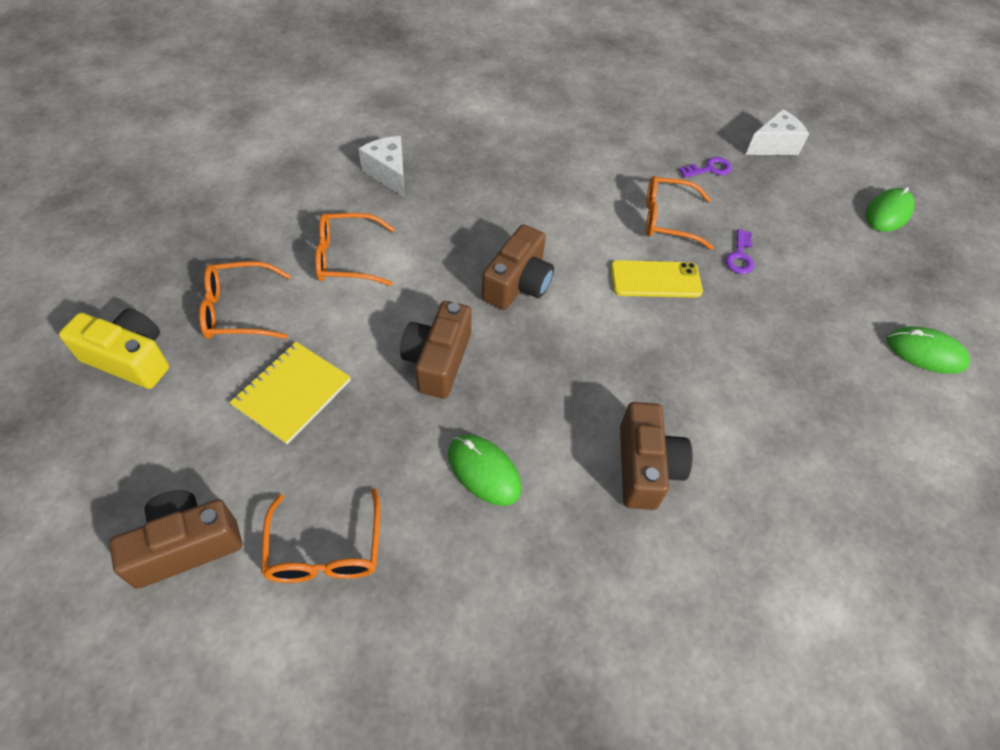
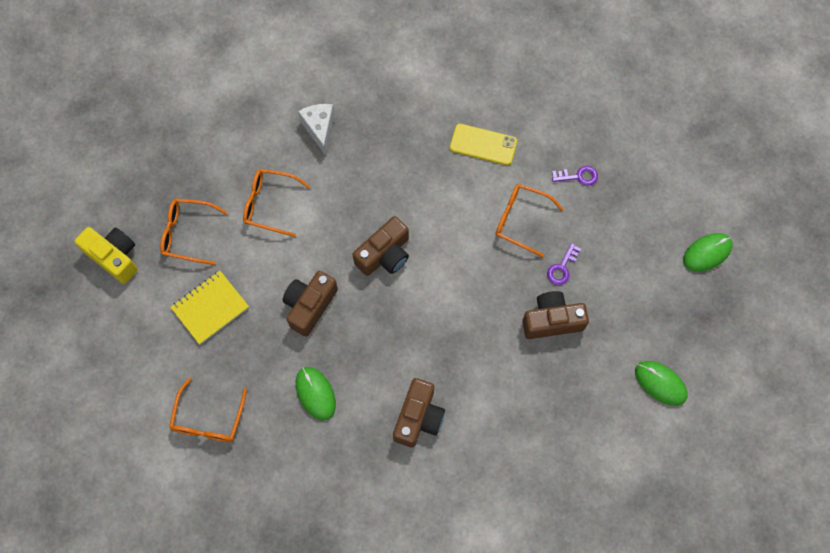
camera: 20 degrees right, 15 degrees up
brown camera [109,490,242,589] -> brown camera moved to [522,291,589,339]
yellow phone [611,260,703,298] -> yellow phone moved to [450,124,517,165]
white cheese [746,109,809,155] -> none

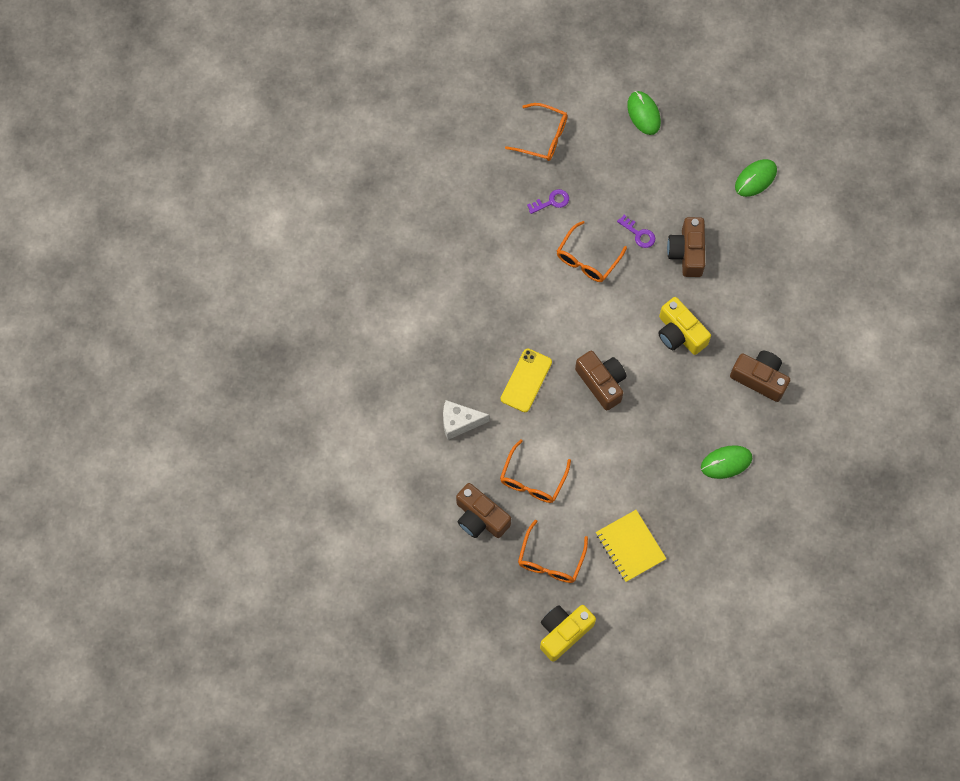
camera: 80 degrees left, 0 degrees up
orange glasses [169,378,247,442] -> orange glasses moved to [505,103,568,161]
brown camera [283,271,338,337] -> brown camera moved to [456,483,511,538]
yellow phone [450,124,517,165] -> yellow phone moved to [500,349,552,412]
purple key [552,166,598,186] -> purple key turned 60 degrees clockwise [527,189,569,214]
none -> yellow camera [658,297,711,355]

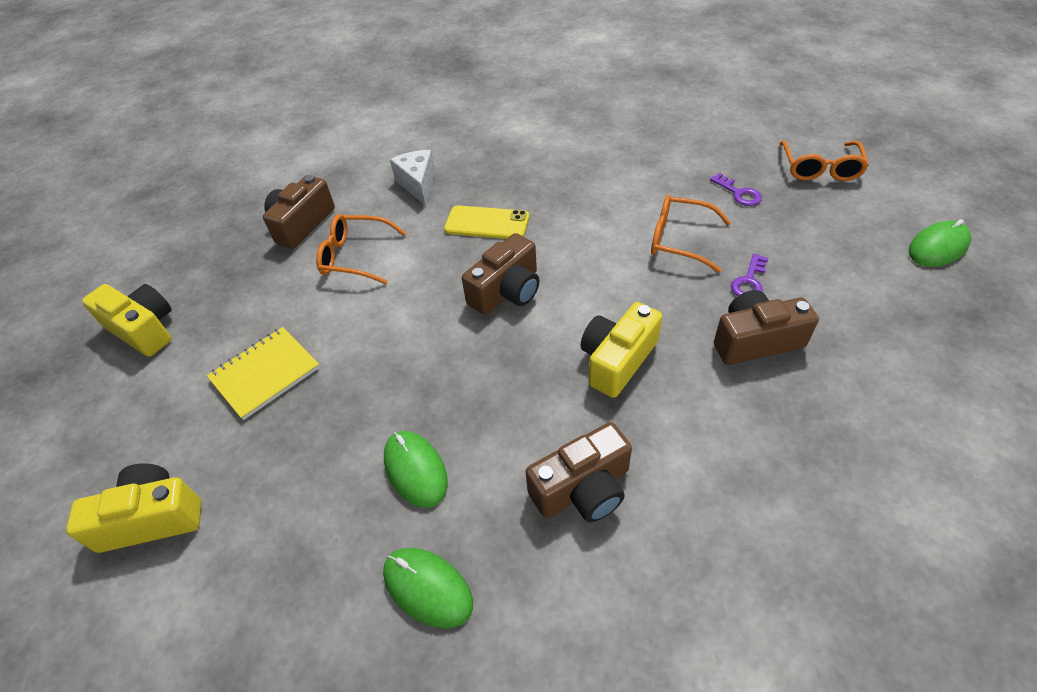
camera: 80 degrees right, 20 degrees down
orange glasses [518,519,588,583] -> none
brown camera [730,351,790,402] -> brown camera turned 45 degrees clockwise [525,422,632,523]
green mouse [735,159,777,197] -> green mouse moved to [383,548,473,628]
none -> yellow camera [66,463,202,553]

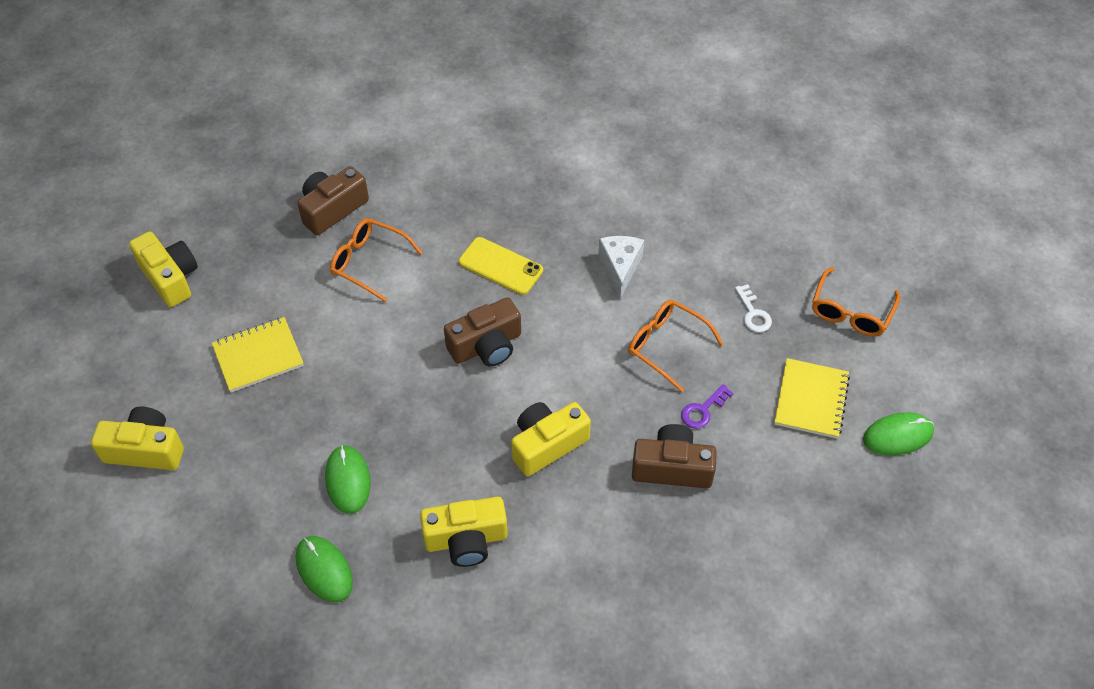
camera: 15 degrees right, 5 degrees up
white cheese [390,150,435,206] -> white cheese moved to [598,236,644,299]
brown camera [525,422,632,523] -> yellow camera [420,497,508,567]
purple key [710,173,762,206] -> white key [735,284,772,332]
none -> yellow notebook [774,358,850,439]

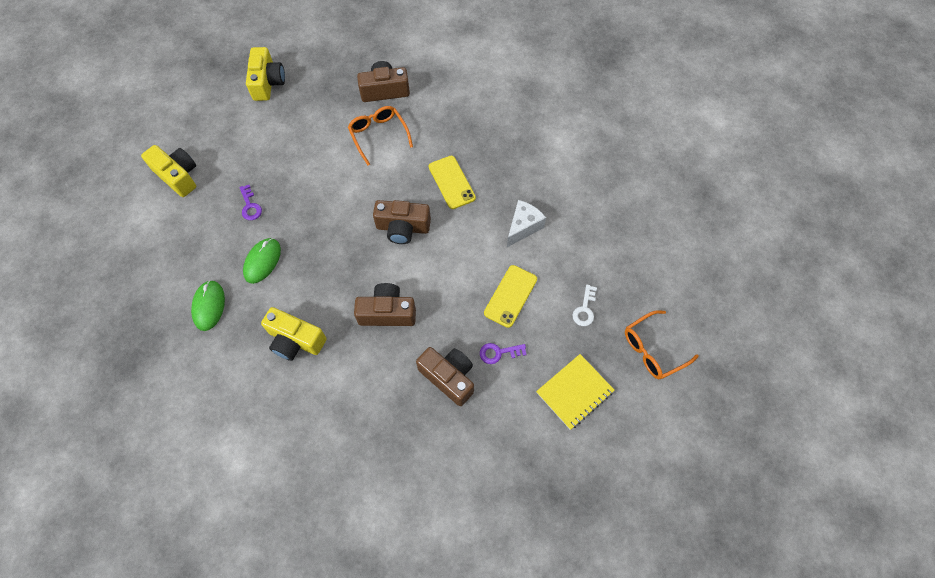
camera: 35 degrees right, 10 degrees up
yellow notebook [212,317,304,392] -> none
yellow camera [511,402,591,476] -> brown camera [354,283,416,326]
orange glasses [628,300,724,392] -> yellow phone [484,265,537,328]
green mouse [863,412,934,456] -> none
none -> purple key [239,185,262,220]

